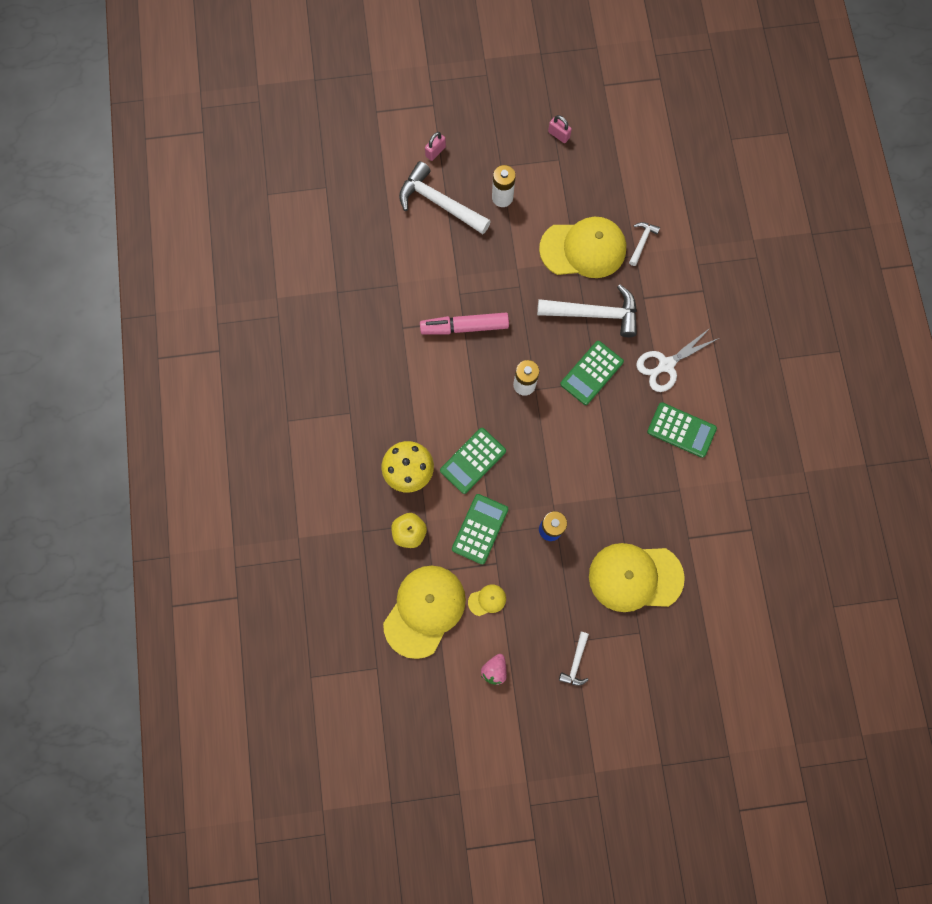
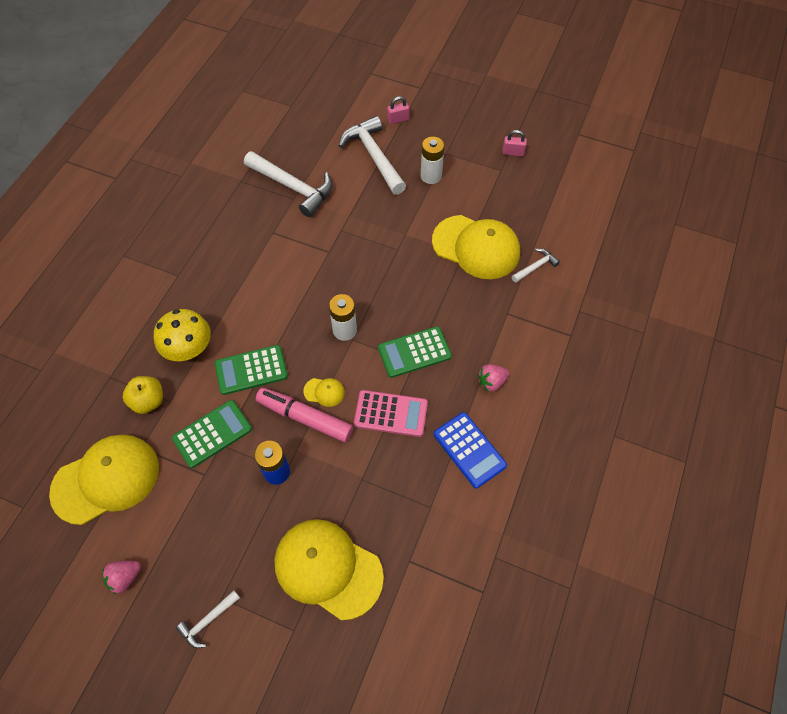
camera: 30 degrees right, 15 degrees down
pink marker [420,313,509,334] -> pink marker moved to [256,388,353,442]
yellow cap [468,584,506,616] -> yellow cap moved to [303,378,345,407]
white hammer [537,284,637,337] -> white hammer moved to [244,151,332,217]
pink padlock [548,115,572,143] -> pink padlock turned 60 degrees counterclockwise [502,130,527,156]
white scissors [636,328,719,392] -> pink strawberry [478,364,509,392]
green calculator [647,402,717,458] -> blue calculator [434,412,507,488]
none -> pink calculator [354,390,428,437]

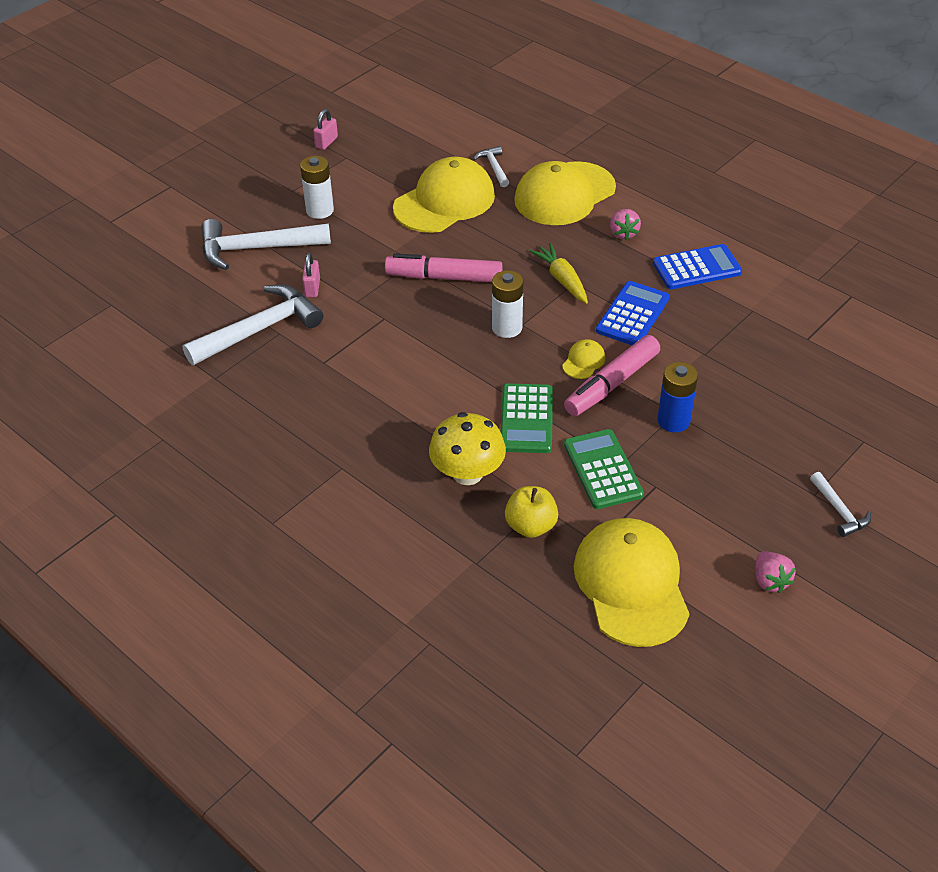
camera: 70 degrees left, 15 degrees down
yellow cap [275,519,384,620] -> yellow cap moved to [514,161,616,225]
pink calculator [354,390,428,437] -> blue calculator [596,281,670,345]
green calculator [378,326,452,378] -> yellow carrot [529,243,588,304]
pink padlock [387,96,410,124] -> pink padlock moved to [302,253,320,297]
none -> pink marker [385,253,502,282]

